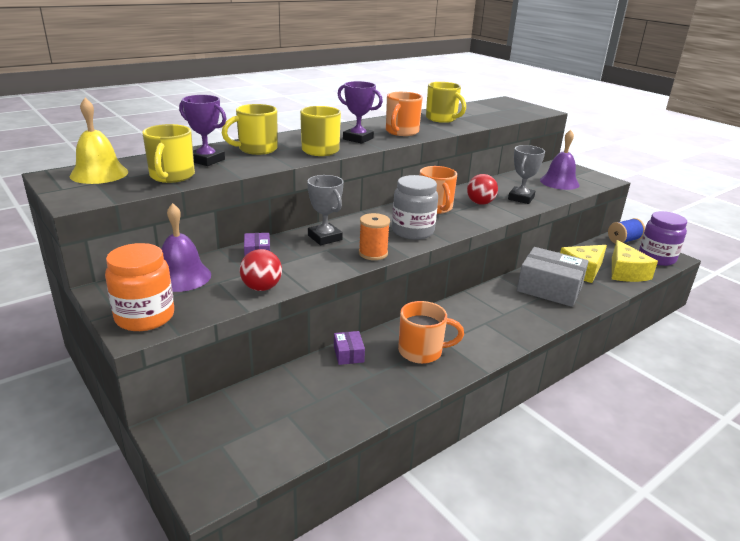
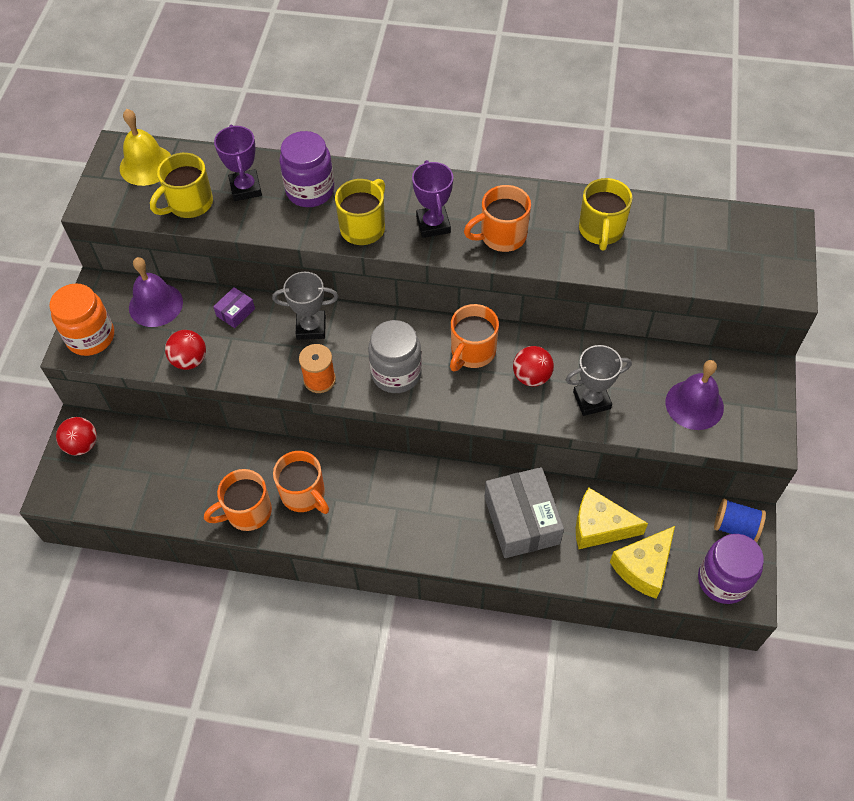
camera: 50 degrees right, 30 degrees up
yellow mug [222,104,278,155] -> purple jar [280,131,334,207]
grey trophy [307,175,344,245] -> grey trophy turned 75 degrees clockwise [272,272,339,340]
purple box [334,331,365,365] -> none
none -> red ball [56,417,97,456]
none -> orange mug [204,469,272,531]

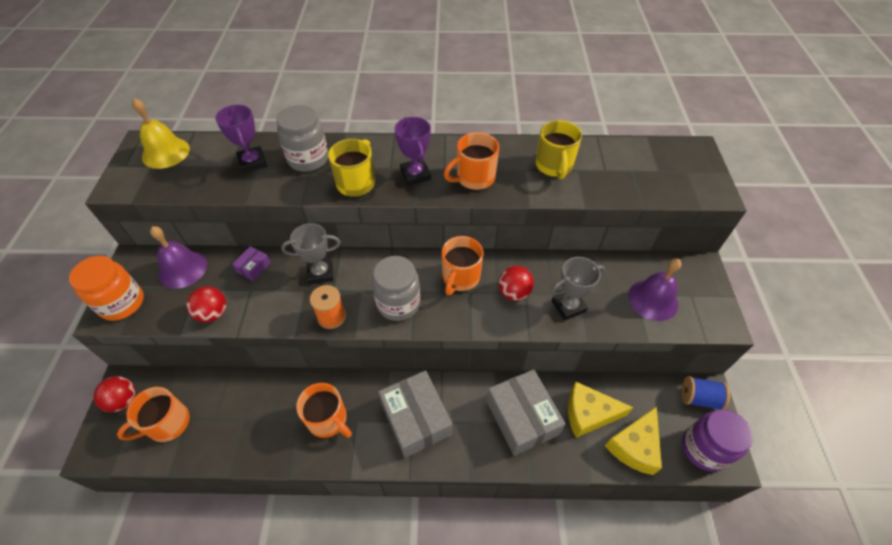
camera: 10 degrees left, 5 degrees down
yellow mug [150,153,213,218] -> none
orange mug [204,469,272,531] -> orange mug moved to [117,387,190,442]
purple jar [280,131,334,207] -> grey jar [276,105,328,172]
none -> grey box [378,370,452,458]

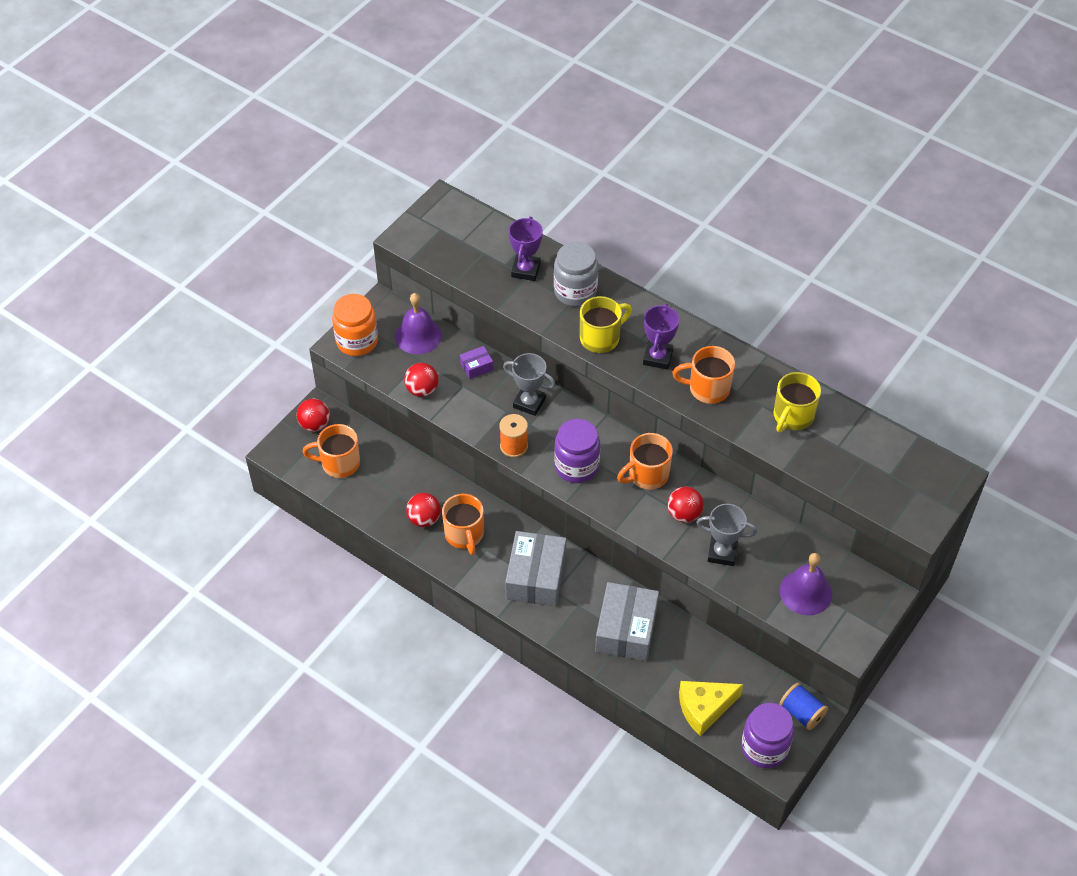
camera: 35 degrees right, 0 degrees up
yellow bell [132,98,190,169] -> none
grey jar [372,256,420,321] -> purple jar [554,419,600,483]
yellow cheese [568,382,634,438] -> none
none -> red ball [406,493,441,527]

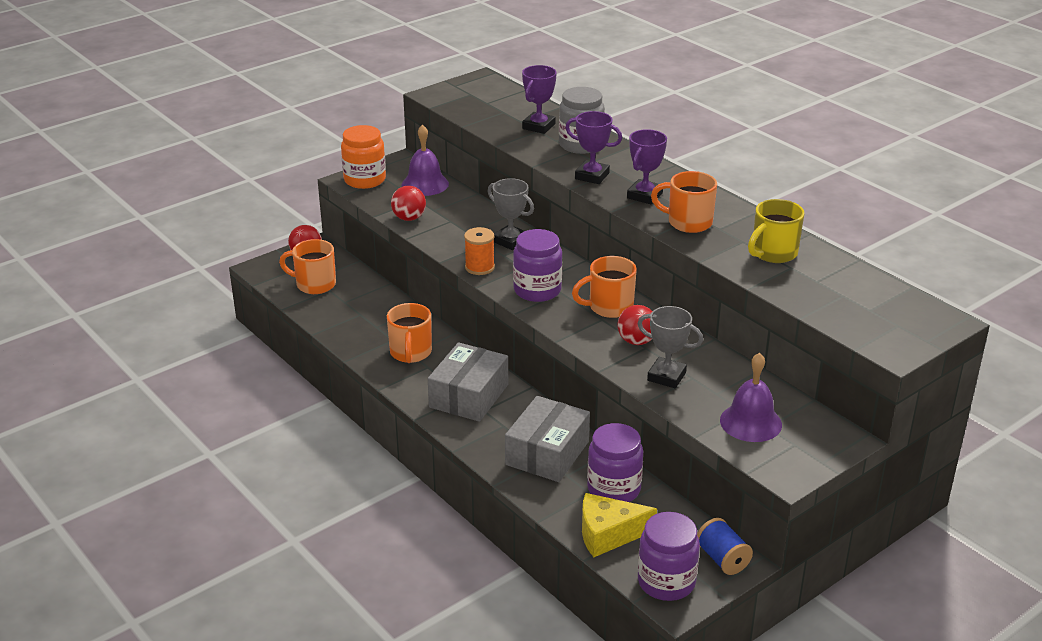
camera: 15 degrees right, 20 degrees down
red ball [406,493,441,527] -> none
purple box [460,346,493,379] -> none
yellow mug [580,296,632,353] -> purple trophy [565,111,622,184]
none -> purple jar [587,423,643,502]

